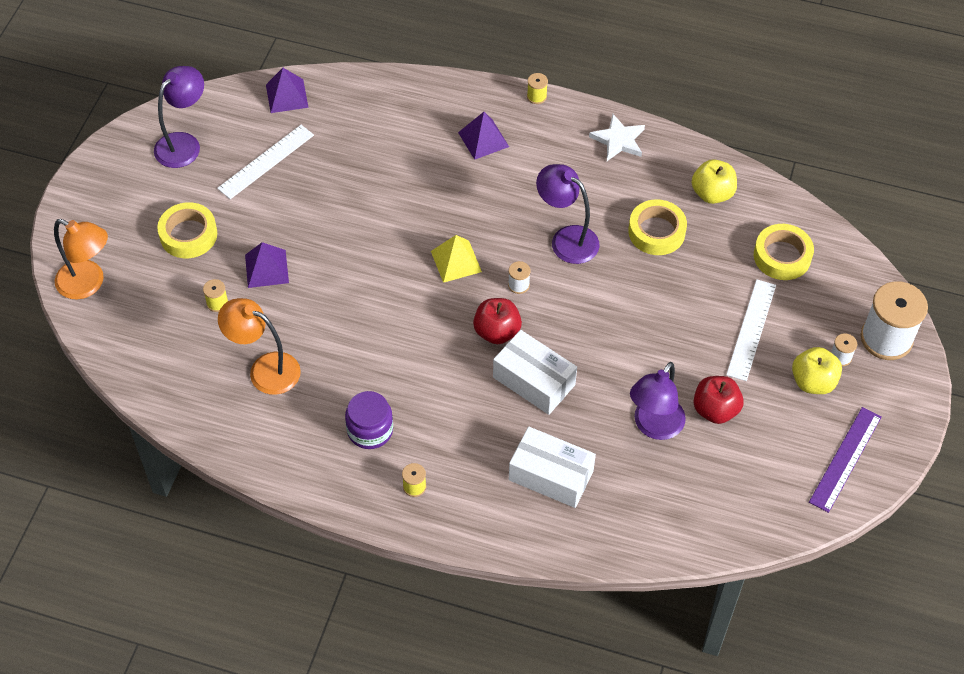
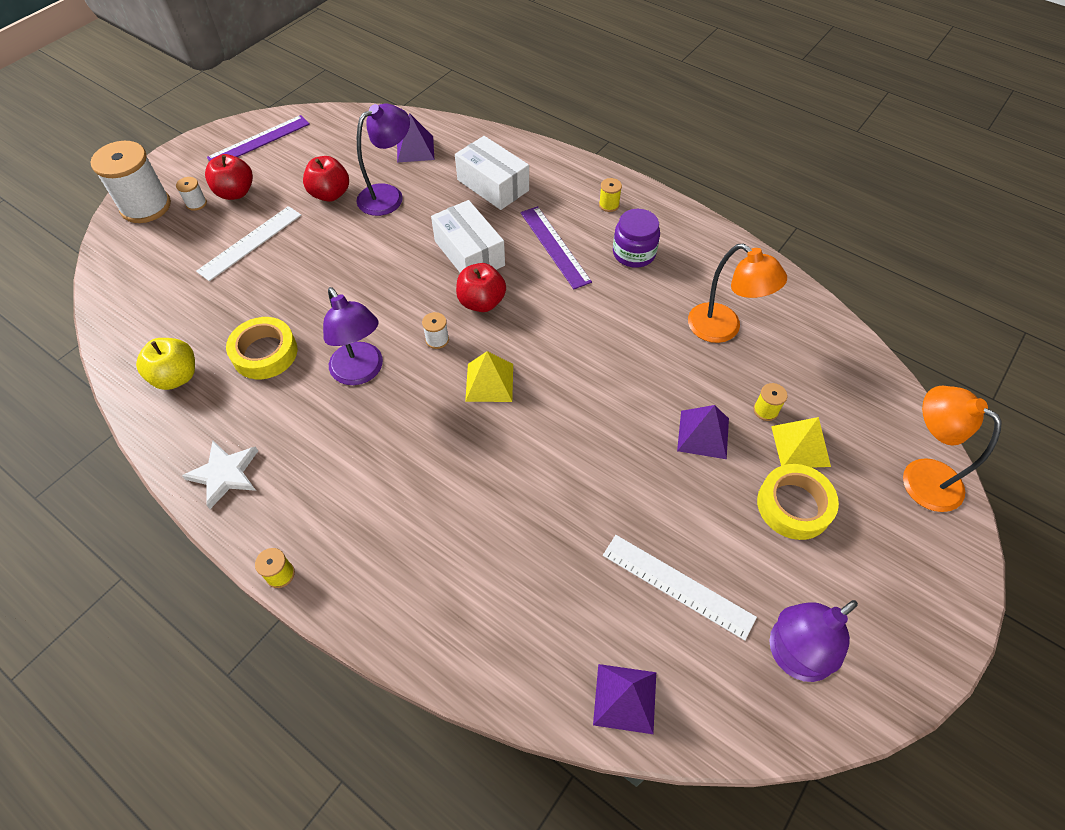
camera: 160 degrees left, 0 degrees up
white ruler [217,125,314,199] -> white ruler turned 60 degrees clockwise [603,535,757,641]
purple pyramid [458,112,509,160] -> purple pyramid moved to [397,114,434,163]
yellow tape [754,224,814,280] -> none
yellow apple [792,347,842,394] -> red apple [205,154,253,200]
none -> purple ruler [521,206,592,289]
none -> yellow pyramid [771,417,831,468]

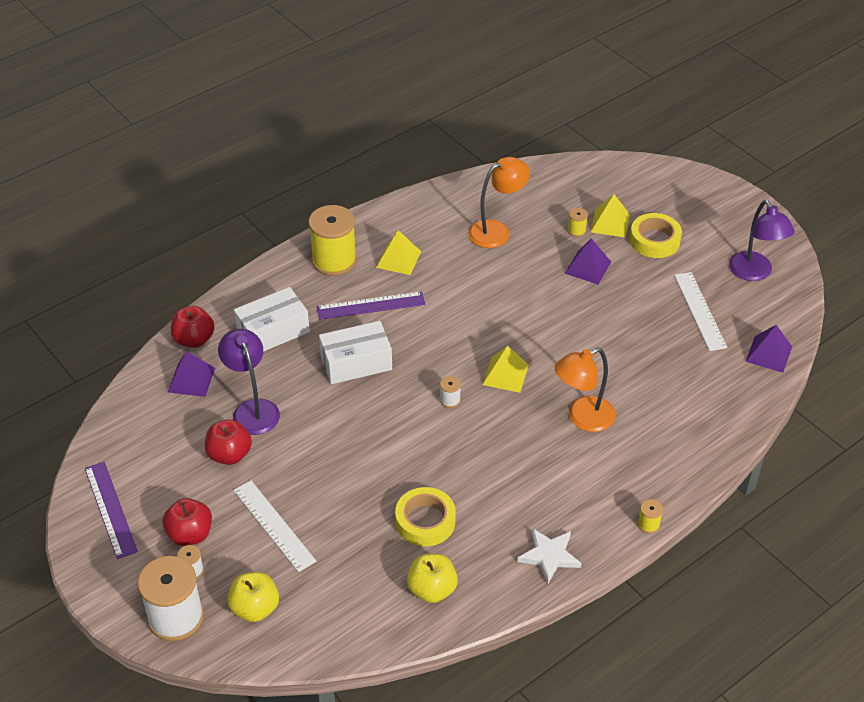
camera: 75 degrees left, 10 degrees down
purple lamp [323,287,383,385] -> none
red apple [456,263,506,312] -> red apple moved to [171,306,215,348]
yellow spool [599,178,622,212] -> yellow spool [308,205,357,276], size x2.37
white ruler [603,535,757,641] -> white ruler turned 60 degrees counterclockwise [674,272,727,351]
purple jar [613,209,660,268] -> yellow pyramid [376,230,421,275]
orange lamp [903,386,1002,512] -> orange lamp moved to [555,348,616,432]
none -> yellow apple [227,572,279,622]

